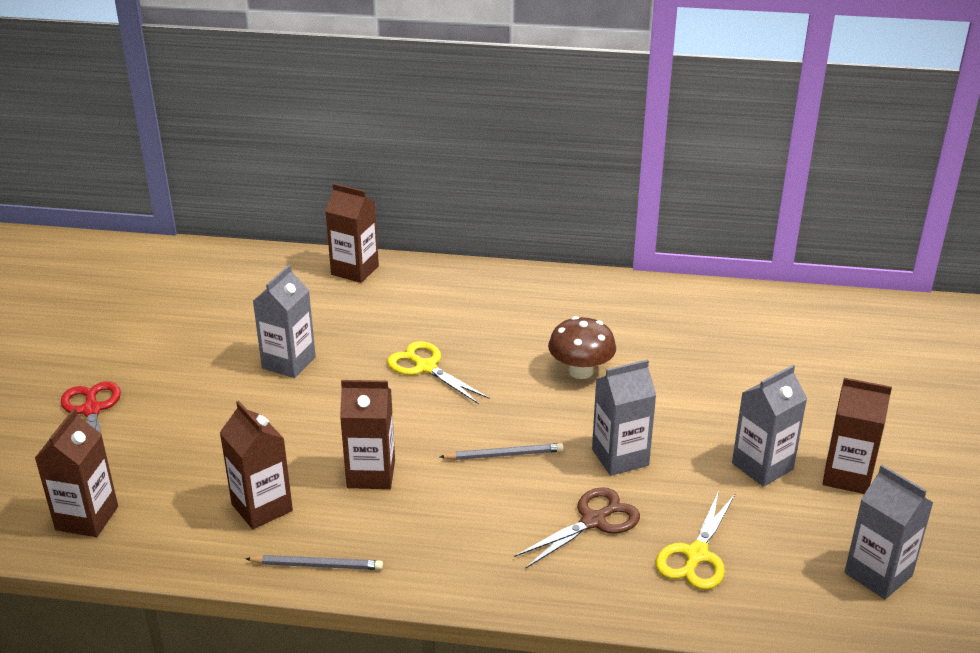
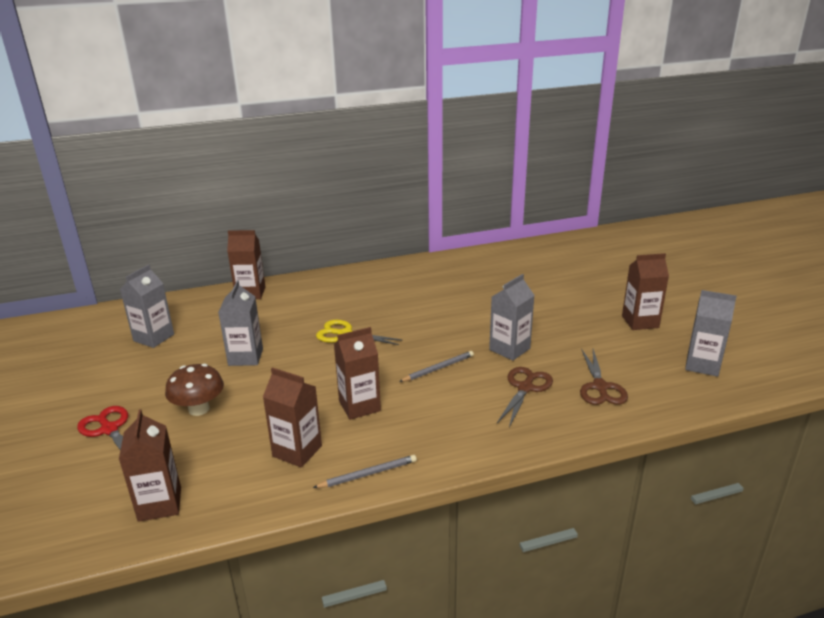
camera: 25 degrees left, 5 degrees down
brown mushroom [548,316,616,379] -> brown mushroom moved to [165,364,224,416]
yellow scissors [656,491,735,590] -> brown scissors [580,349,628,405]
grey carton [732,365,807,487] -> grey carton moved to [120,264,174,348]

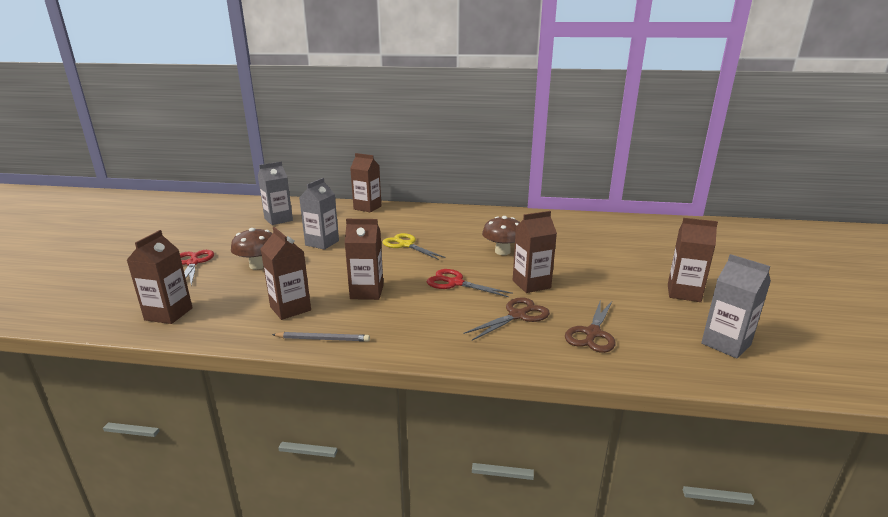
camera: 25 degrees right, 5 degrees down
grey pencil [399,351,474,382] -> red scissors [427,269,513,297]
grey carton [489,274,535,361] -> brown carton [513,211,557,293]
none -> brown mushroom [482,216,520,255]

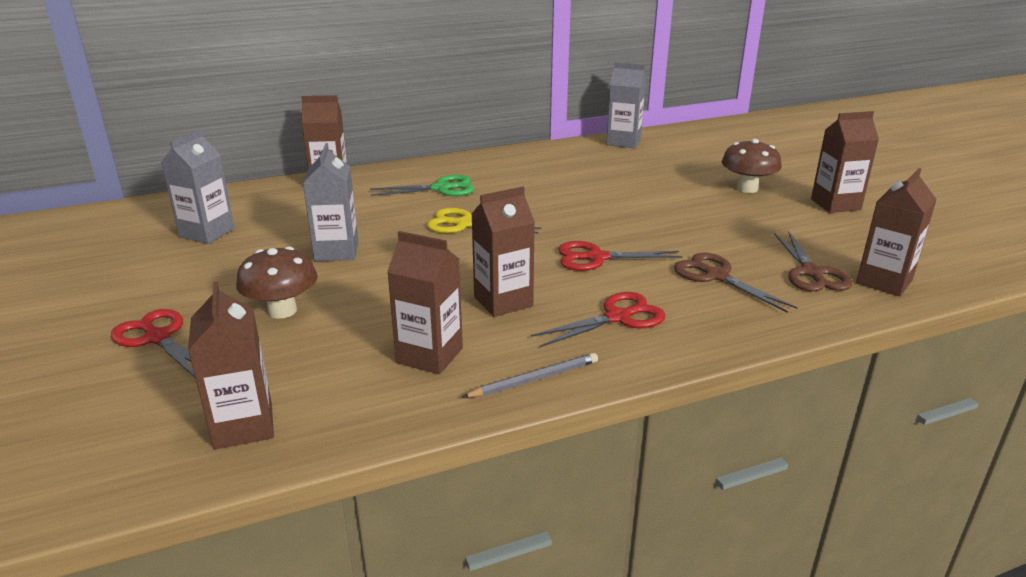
camera: 30 degrees left, 5 degrees up
brown scissors [464,297,550,341] -> brown scissors turned 60 degrees counterclockwise [674,252,798,313]
brown mushroom [482,216,520,255] -> brown mushroom moved to [722,139,782,193]
brown carton [513,211,557,293] -> brown carton moved to [856,168,937,296]
grey carton [701,254,771,359] -> grey carton moved to [606,62,646,148]
none -> green scissors [370,175,474,196]
none -> red scissors [531,292,666,347]

